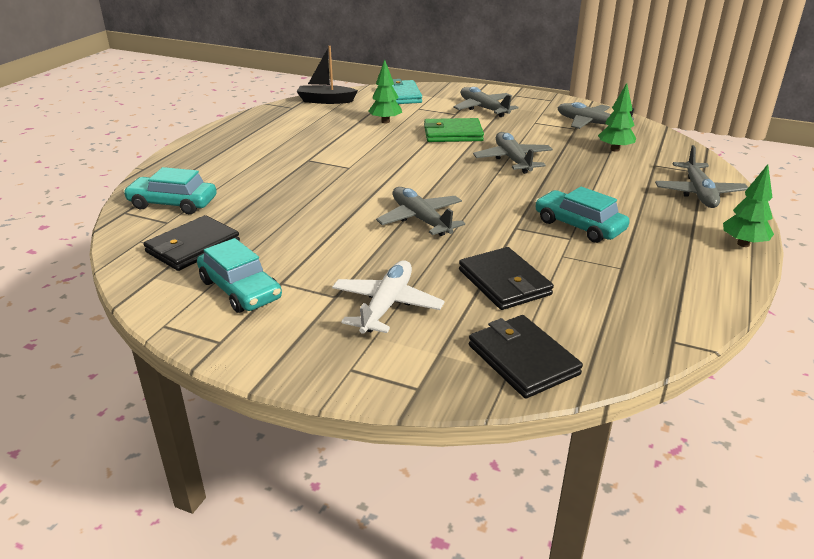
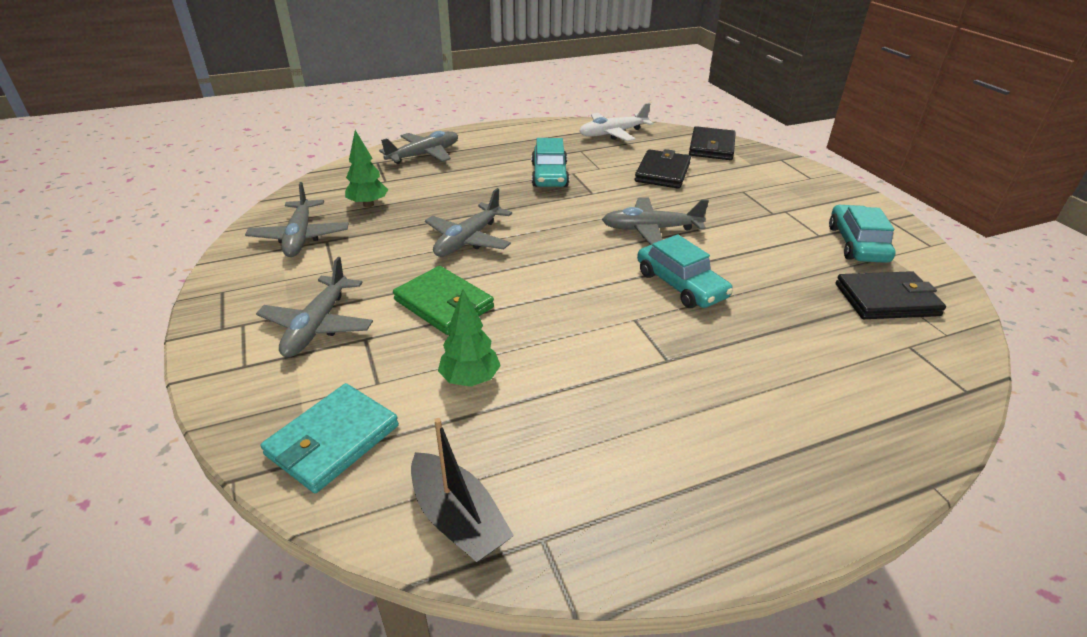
camera: 135 degrees left, 5 degrees up
turquoise car [123,167,217,214] -> turquoise car moved to [637,234,733,308]
white plane [332,260,444,334] -> white plane moved to [579,103,654,141]
grey plane [376,187,465,236] -> grey plane turned 75 degrees clockwise [602,197,709,245]
green tree [723,164,774,247] -> none

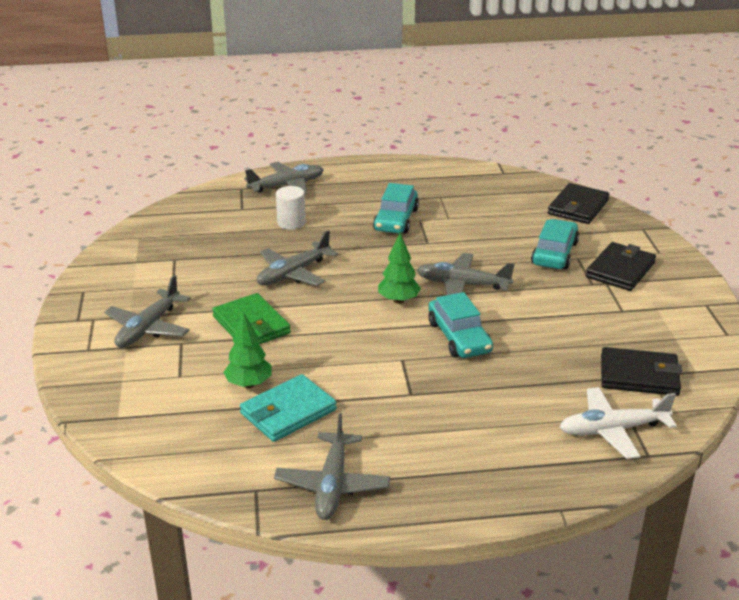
camera: 15 degrees right, 5 degrees down
grey plane [245,182,349,257] -> grey plane moved to [274,413,390,520]
turquoise wallet [261,383,399,493] -> turquoise wallet moved to [240,374,337,442]
green tree [345,130,388,207] -> green tree moved to [378,233,421,304]
black boat [411,418,514,562] -> none
white plane [579,103,654,141] -> white plane moved to [560,387,677,459]
black wallet [635,149,691,189] -> black wallet moved to [586,242,656,291]
turquoise car [829,205,896,263] -> turquoise car moved to [531,219,579,269]
none -> white cylinder [276,186,306,230]

